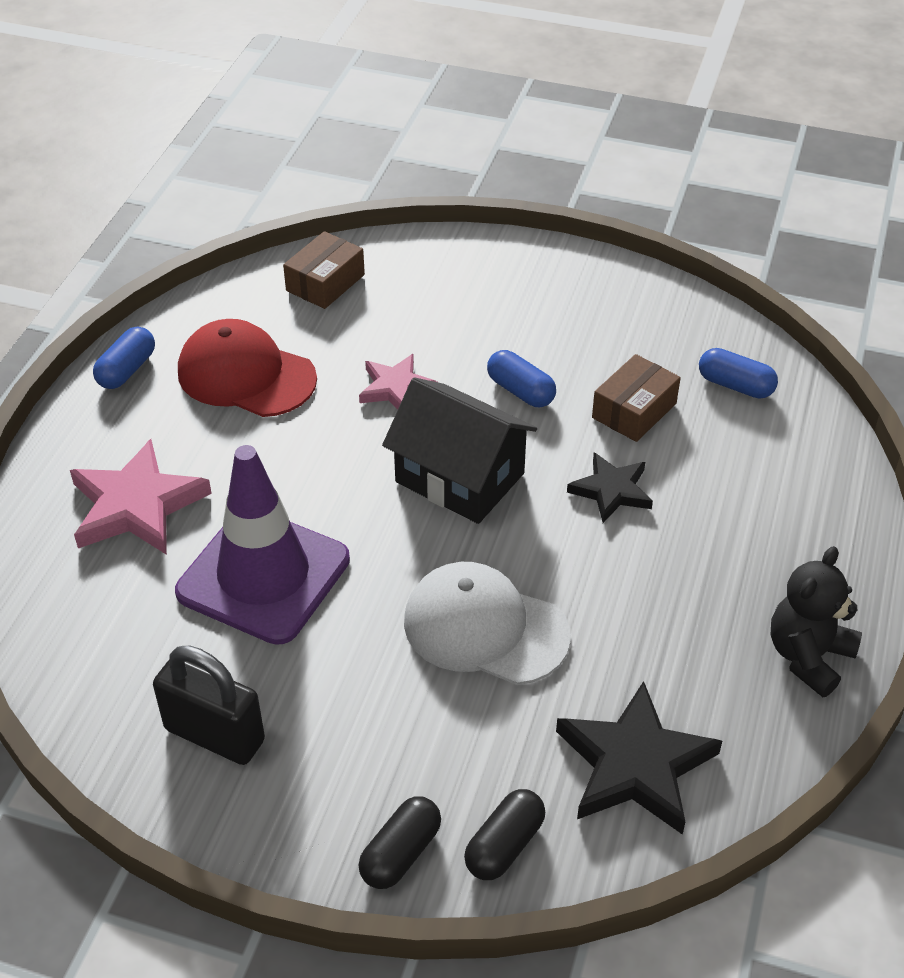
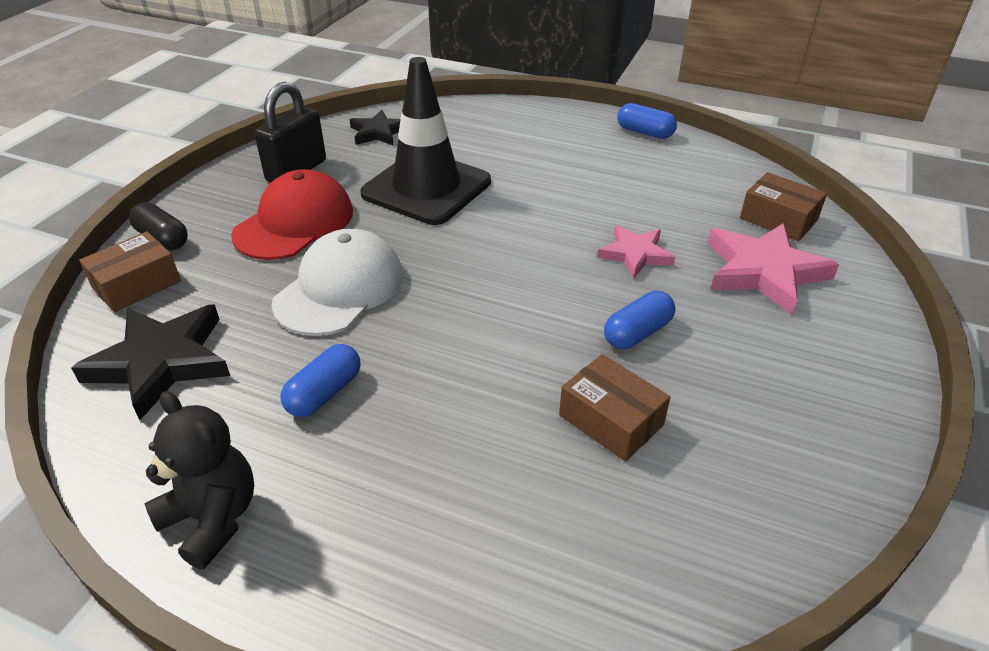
camera: 95 degrees right, 5 degrees down
pink star [70,439,212,555] -> pink star moved to [708,223,839,315]
purple traffic cone [175,445,350,645] -> black traffic cone [360,57,491,225]
red cap [178,319,317,417] -> red cap moved to [231,169,353,260]
black house [382,377,537,524] -> none
black capsule [464,789,545,880] -> brown box [79,231,181,312]
black star [567,452,653,523] -> black star moved to [350,110,401,146]
blue capsule [699,348,778,399] -> blue capsule moved to [281,344,360,417]

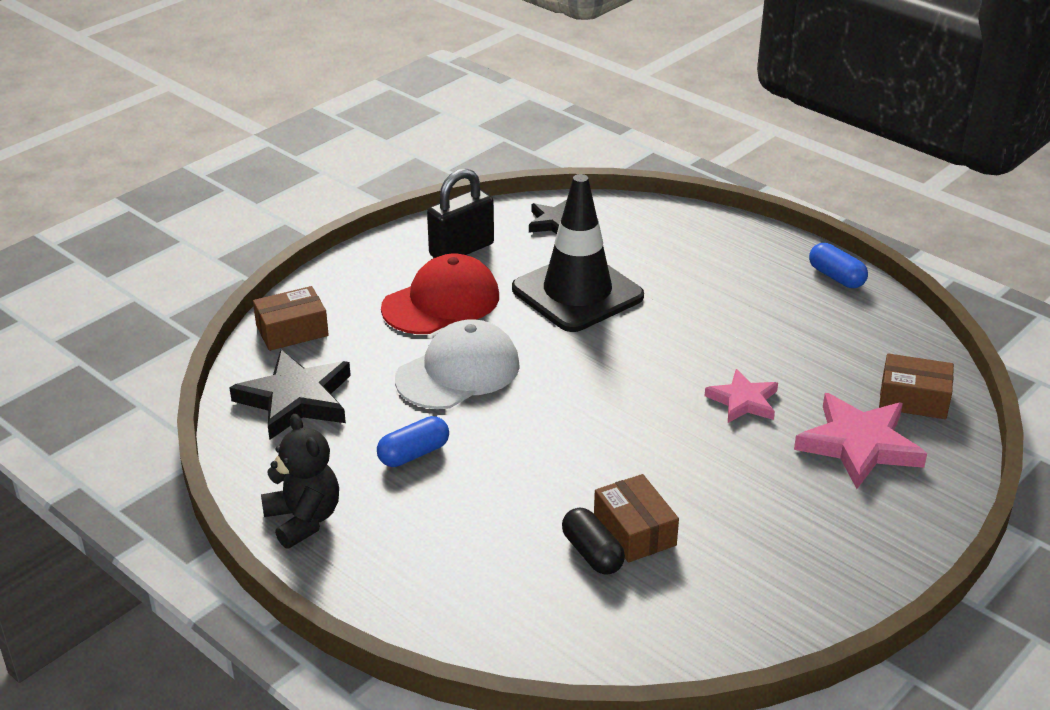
camera: 20 degrees right, 5 degrees down
black capsule [129,202,188,250] -> black capsule moved to [562,508,625,574]
blue capsule [604,291,675,349] -> none
brown box [740,172,827,241] -> brown box turned 45 degrees counterclockwise [879,353,954,419]

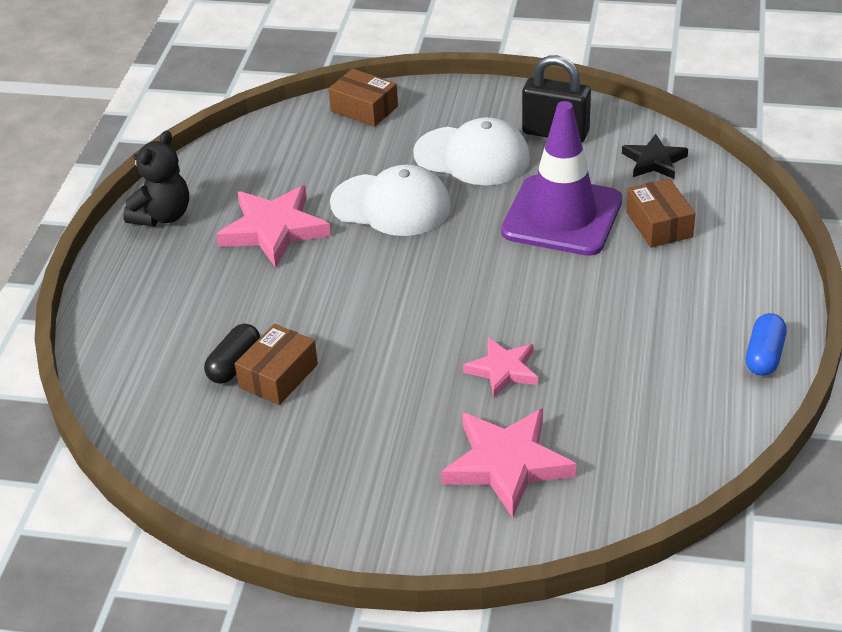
camera: 60 degrees right, 5 degrees up
black star [229,350,351,440] -> none
blue capsule [377,416,449,467] -> pink star [216,185,331,268]
red cap [381,254,499,334] -> white cap [413,117,530,185]
black traffic cone [512,174,644,332] -> purple traffic cone [501,101,622,256]
brown box [879,353,954,419] -> brown box moved to [626,178,695,247]

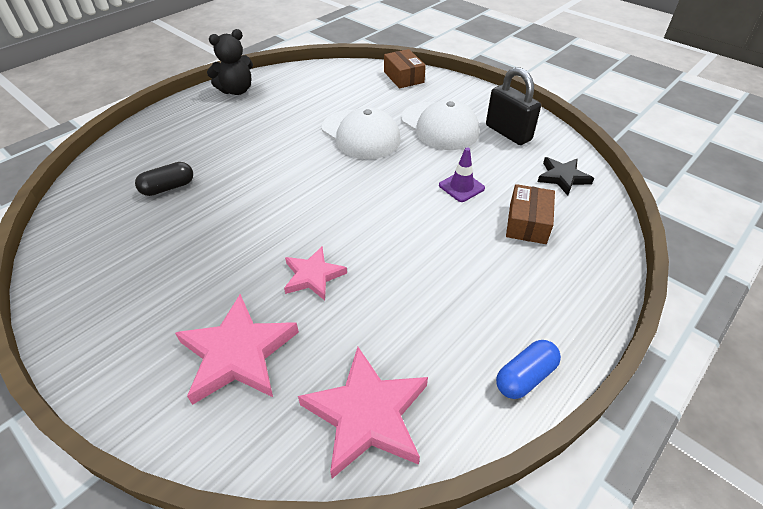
camera: 30 degrees right, 5 degrees up
pink star [216,185,331,268] -> pink star moved to [298,347,428,479]
brown box [235,324,318,405] -> none
purple traffic cone [501,101,622,256] -> purple traffic cone [439,148,485,202], size x0.43

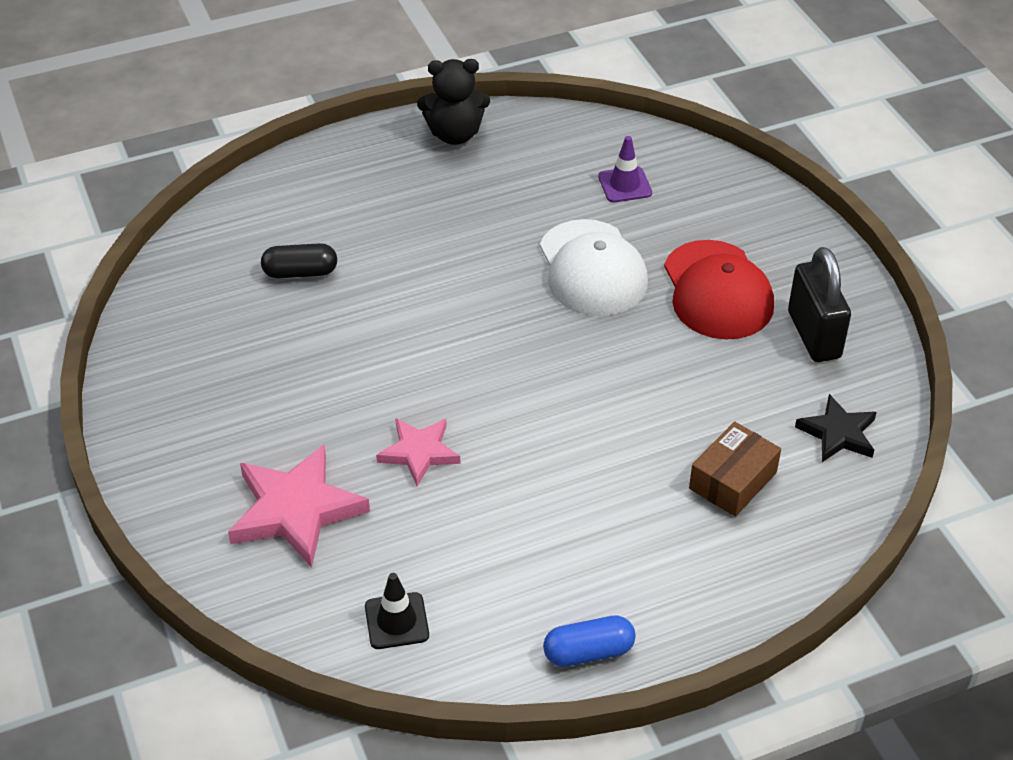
camera: 25 degrees right, 0 degrees up
pink star [298,347,428,479] -> black traffic cone [365,573,429,649]
brown box [384,49,426,88] -> none
white cap [401,99,480,150] -> red cap [664,240,774,340]
purple traffic cone [439,148,485,202] -> purple traffic cone moved to [598,136,652,203]

